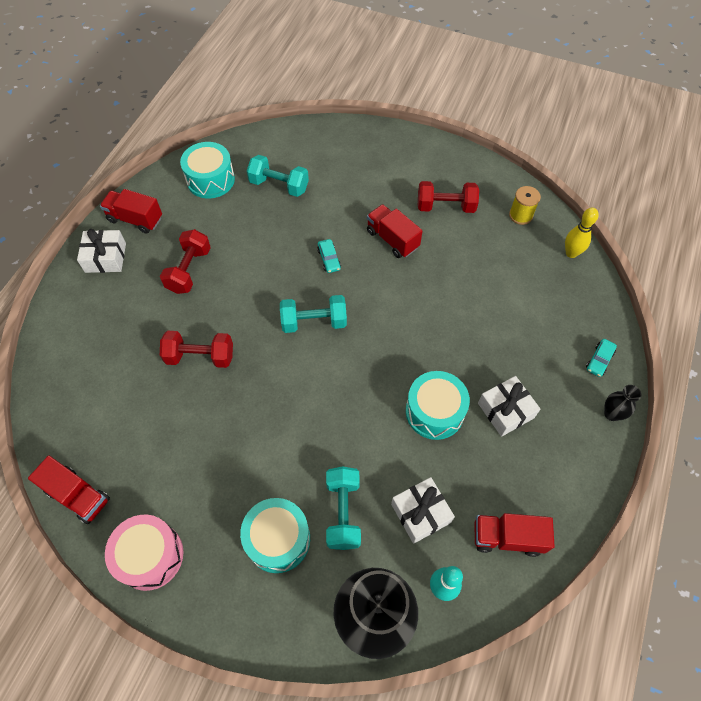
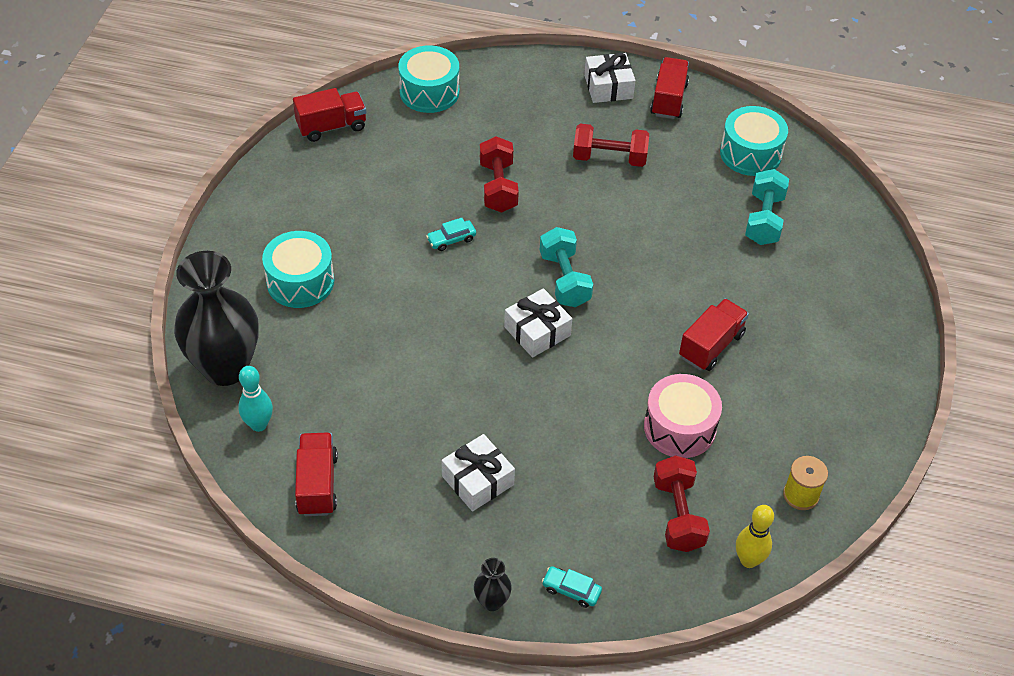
camera: 80 degrees right, 10 degrees down
red truck [28,455,110,524] -> red truck turned 135 degrees counterclockwise [293,88,366,142]
pink drum [105,515,183,591] -> pink drum moved to [644,374,722,458]
turquoise car [317,239,341,273] -> turquoise car moved to [426,218,476,251]
turquoise dumbbell [326,466,361,550] -> none
white gift [391,477,455,544] -> white gift moved to [504,288,572,358]
turquoise drum [406,371,470,440] -> turquoise drum moved to [398,45,460,113]
red dumbbell [418,181,479,213] -> red dumbbell moved to [654,455,710,552]

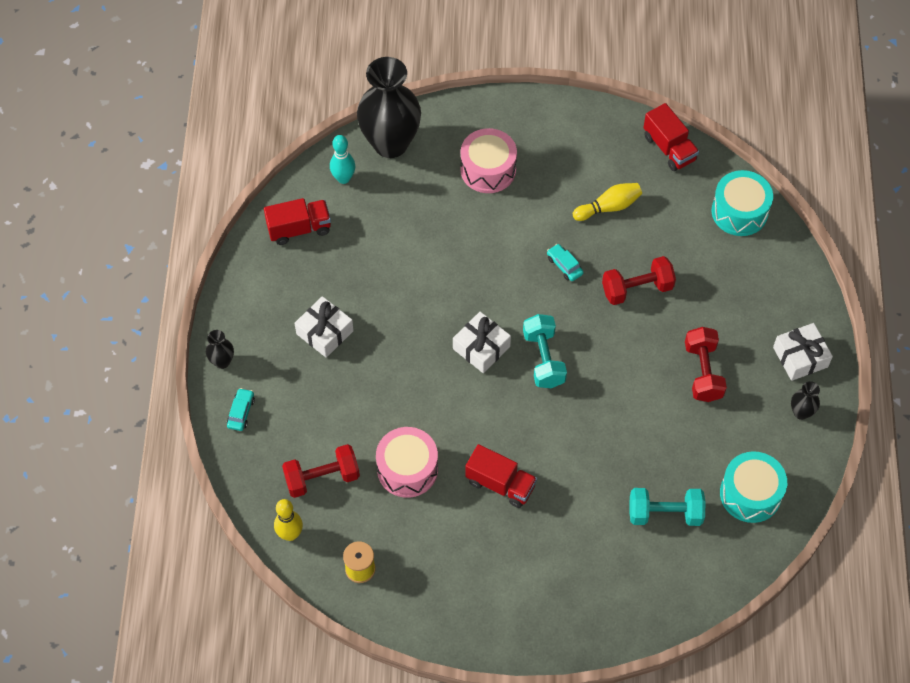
camera: 80 degrees right, 10 degrees up
turquoise drum [262,231,334,308] -> pink drum [461,128,517,193]
turquoise dumbbell [540,227,593,307] -> turquoise dumbbell turned 75 degrees counterclockwise [523,314,567,388]
red truck [650,57,689,119] -> black vase [791,381,820,420]
none -> yellow bowling pin [573,183,642,221]

